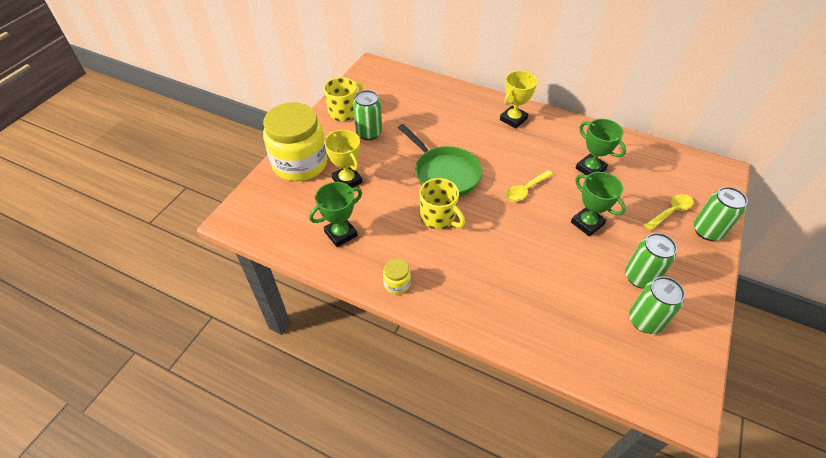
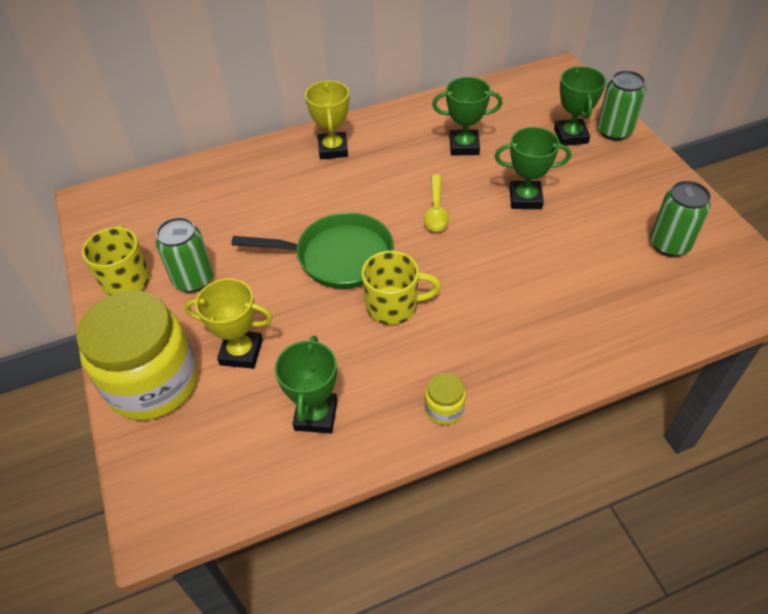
camera: 45 degrees left, 0 degrees up
green can [625,233,677,289] -> none
yellow spoon [644,194,694,231] -> green trophy [554,67,606,146]

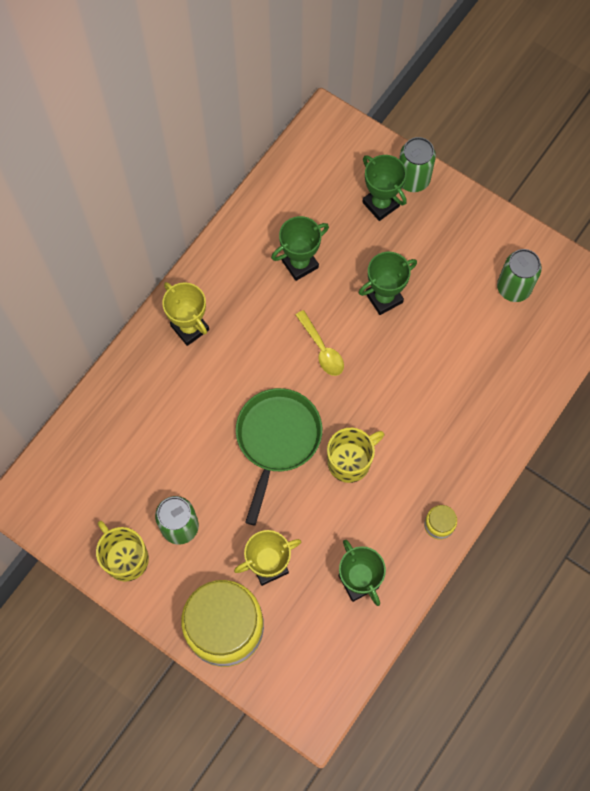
camera: 35 degrees left, 20 degrees up
green pan [231,212,394,289] -> green pan turned 45 degrees counterclockwise [236,388,322,526]

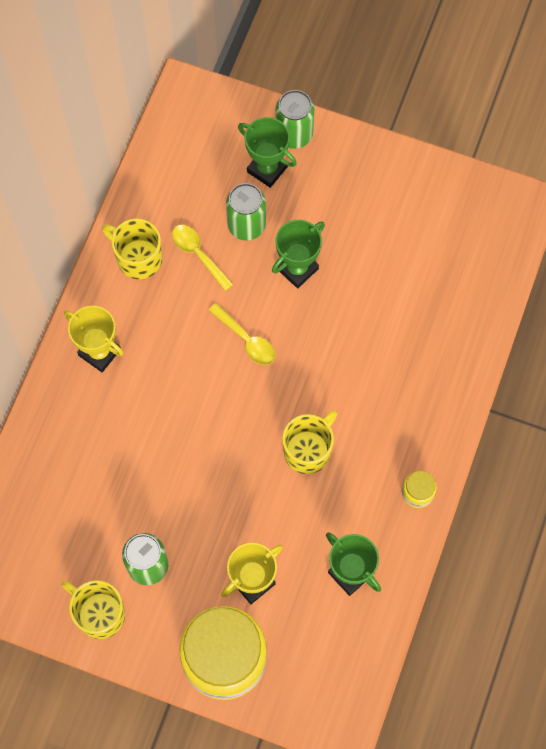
camera: 15 degrees left, 0 degrees up
green pan [236,388,322,526] -> none
green trophy [271,216,329,281] -> yellow spoon [172,225,234,291]
green can [497,249,542,302] -> green can moved to [226,183,266,241]
none -> yellow mug [102,219,162,279]

